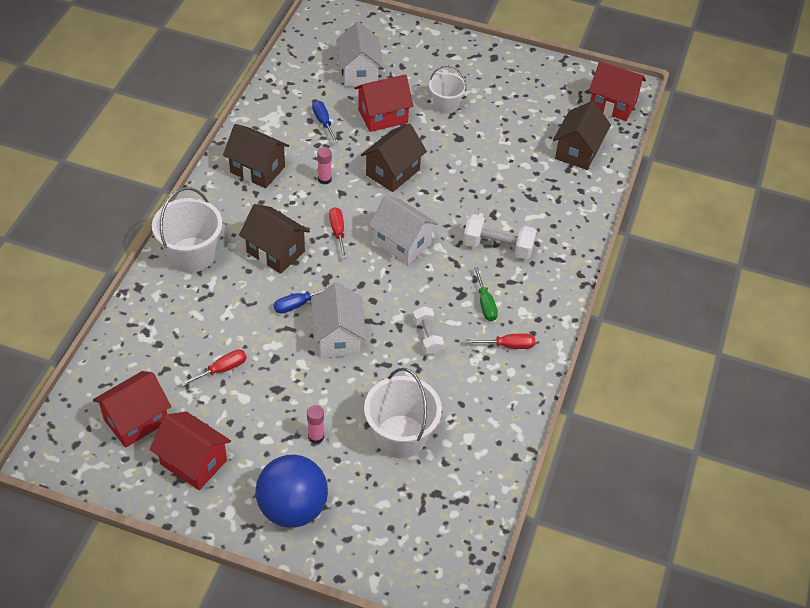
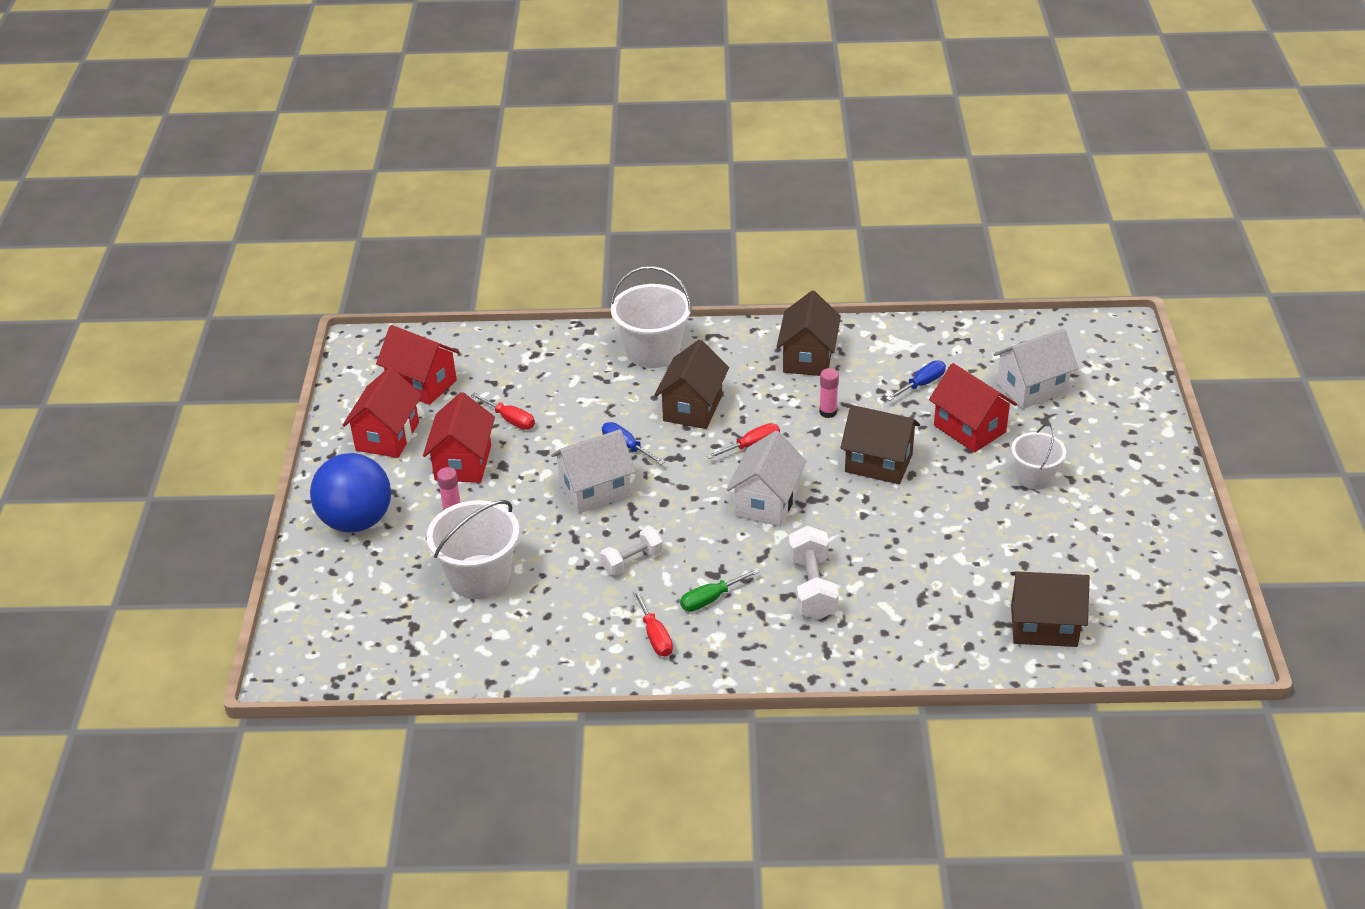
camera: 75 degrees right, 10 degrees down
red house [589,61,646,121] -> red house moved to [423,392,495,483]

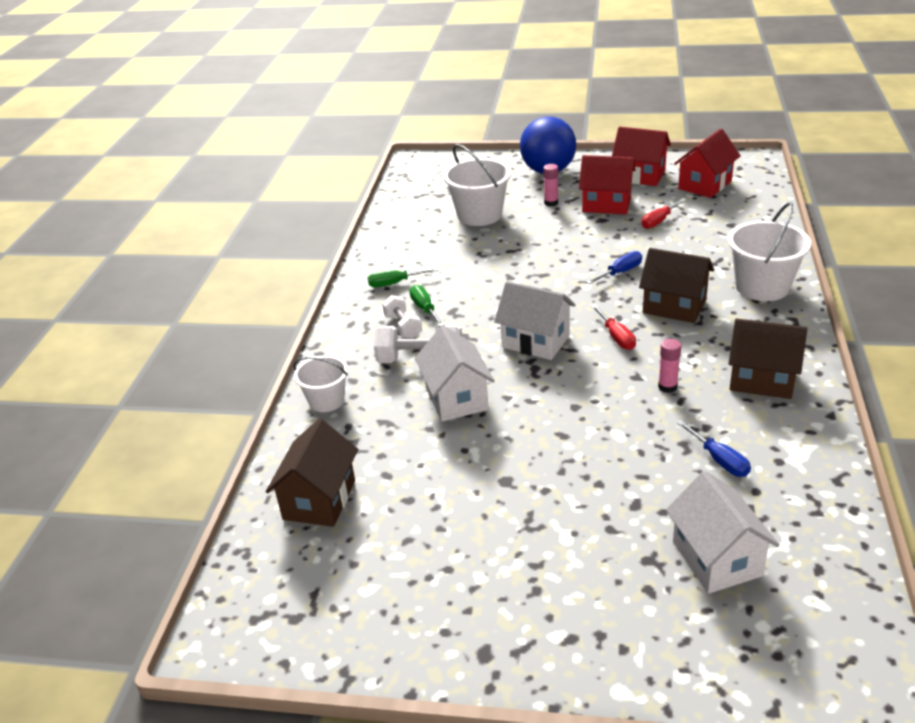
camera: 100 degrees right, 5 degrees down
white house [551,429,635,514] -> white house moved to [415,325,495,422]
white dumbbell [600,528,663,575] -> white dumbbell moved to [382,295,422,339]
red screwdriver [632,589,673,657] -> green screwdriver [368,268,438,287]
brown house [840,405,920,484] -> none
red house [929,363,1017,453] -> none
white bucket [1011,423,1066,490] -> white bucket moved to [294,355,348,412]

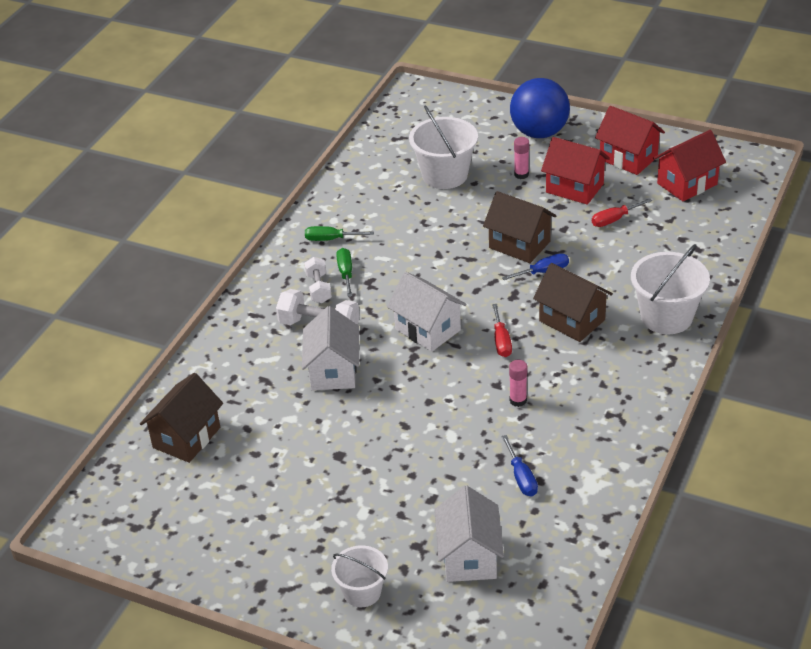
camera: 15 degrees right, 5 degrees up
white bucket [294,355,348,412] -> white bucket moved to [331,545,388,607]
brown house [728,318,807,399] -> brown house moved to [483,191,556,263]

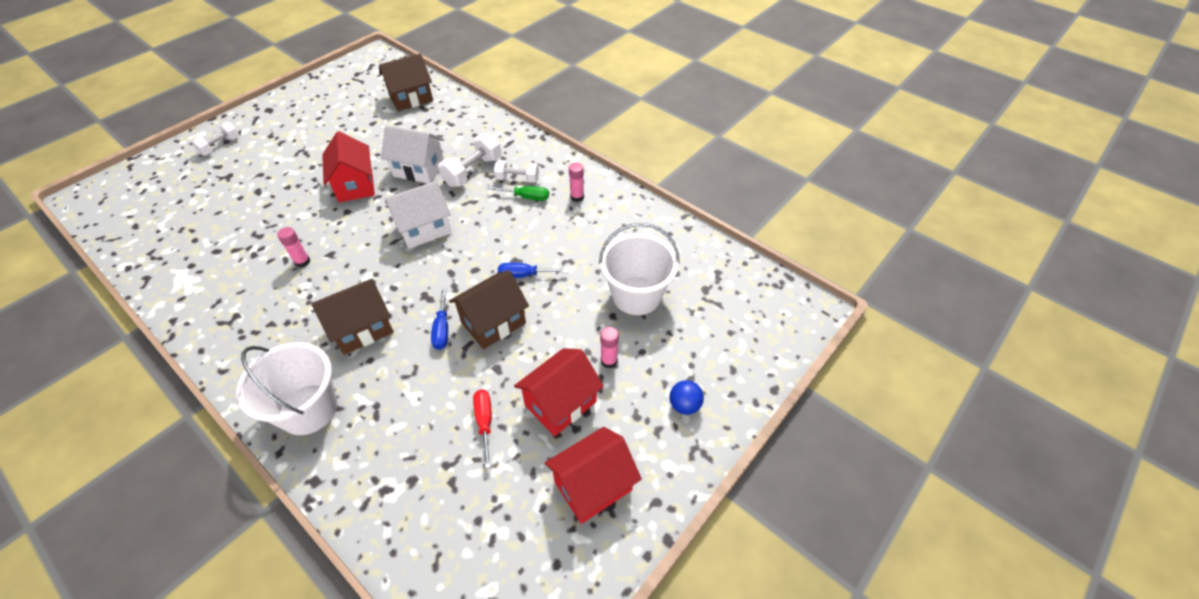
camera: 105 degrees right, 10 degrees up
brown house [140,373,223,463] -> brown house turned 75 degrees counterclockwise [379,54,433,111]
green screwdriver [305,226,374,241] -> pink glue stick [569,163,584,202]
white bucket [331,545,388,607] -> white dumbbell [192,122,239,156]
white house [435,486,504,582] -> none
red screwdriver [492,304,512,357] -> none
blue screwdriver [501,435,538,496] -> blue screwdriver moved to [498,263,568,278]
blue ball [510,78,570,138] -> blue ball [669,380,704,415], size x0.44
red house [653,130,726,201] -> red house moved to [322,131,375,202]

